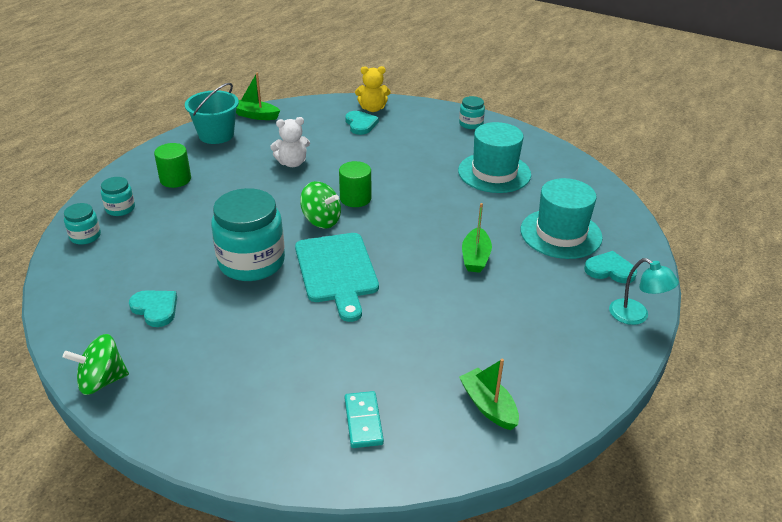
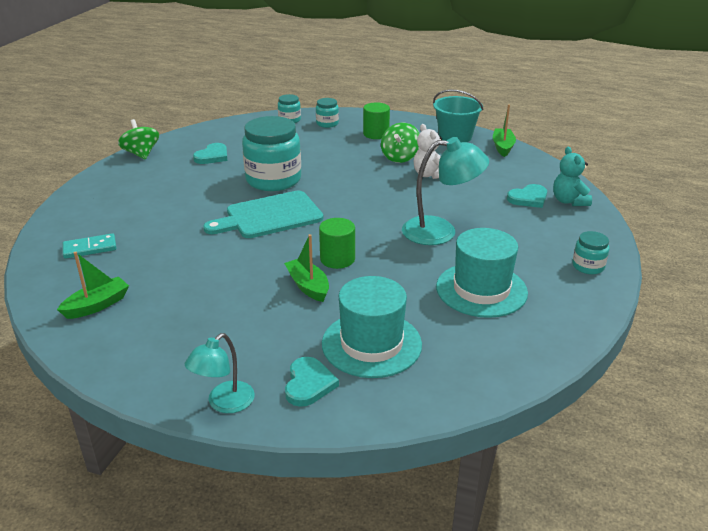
camera: 80 degrees right, 5 degrees down
green spinning top [300,181,341,228] -> green spinning top moved to [381,123,420,163]
green cylinder [339,161,371,207] -> green cylinder moved to [319,218,355,269]
yellow teddy bear [355,66,391,112] -> turquoise teddy bear [553,147,592,206]
green boat [462,203,492,273] -> green boat turned 60 degrees clockwise [284,234,329,302]
none -> turquoise lamp [402,137,489,245]

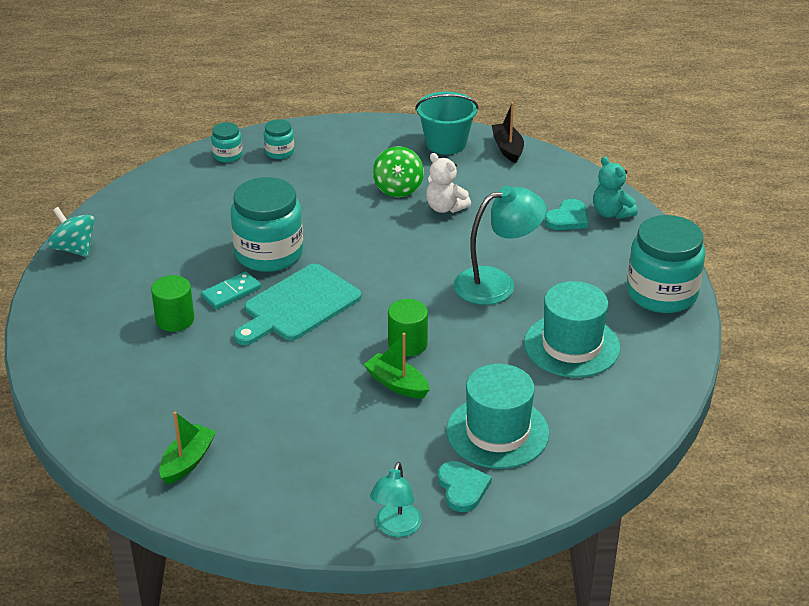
camera: 20 degrees left, 5 degrees up
turquoise domino [63,233,116,259] -> turquoise domino moved to [201,271,261,309]
green spinning top [118,119,159,160] -> turquoise spinning top [48,207,95,257]
turquoise heart [193,143,227,164] -> none
green cylinder [363,102,390,139] -> green cylinder moved to [151,275,194,332]
green boat [493,104,516,157] -> black boat [492,102,524,163]
turquoise jar [572,231,609,275] -> turquoise jar [627,215,705,313], size x2.12

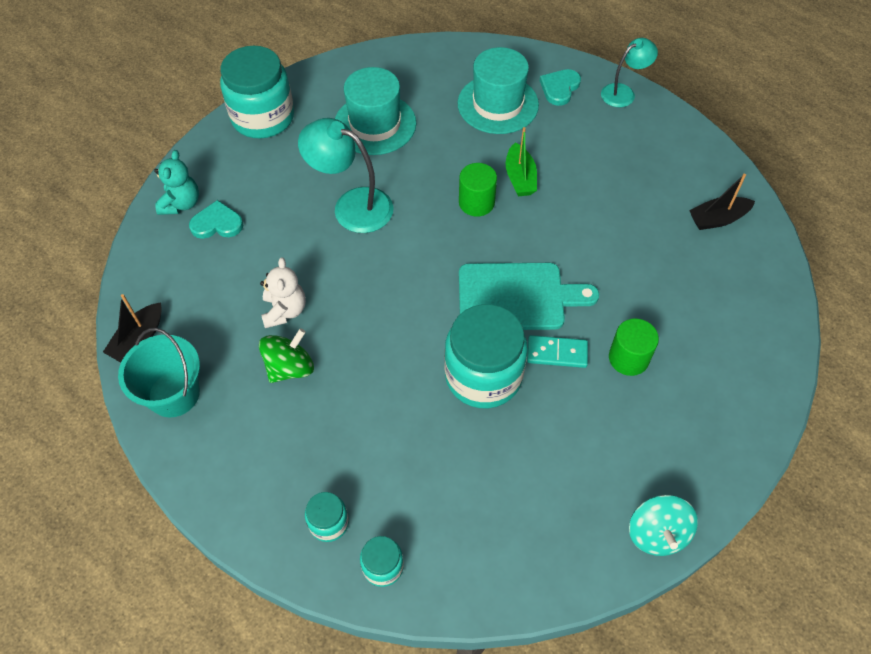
camera: 135 degrees left, 20 degrees up
green boat [159,411,216,485] -> black boat [689,174,755,230]

